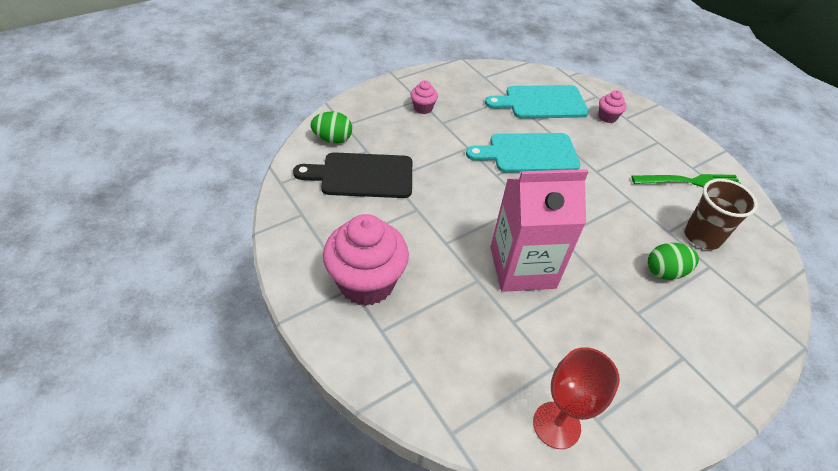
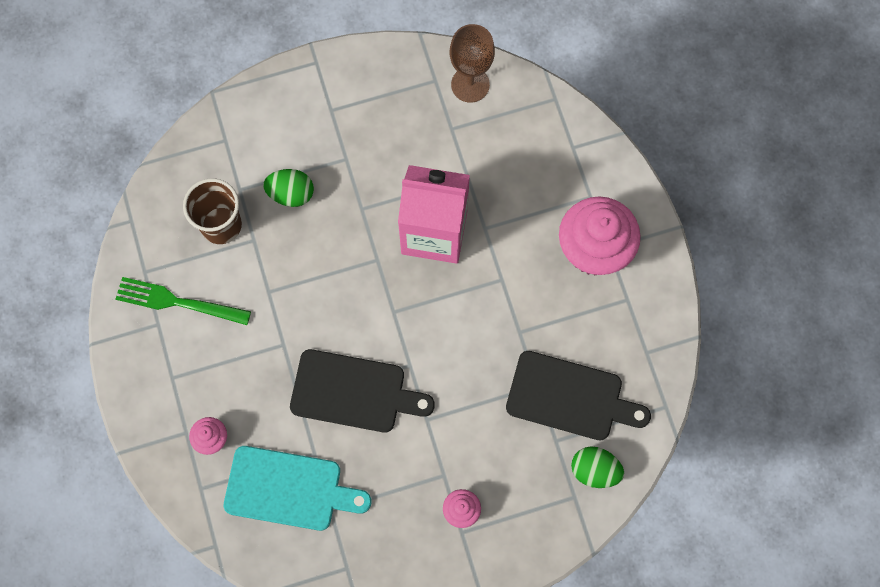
camera: 160 degrees left, 25 degrees up
turquoise cutting board [466,133,580,173] -> black cutting board [290,349,435,432]
red goblet [533,347,620,449] -> brown goblet [450,24,495,103]

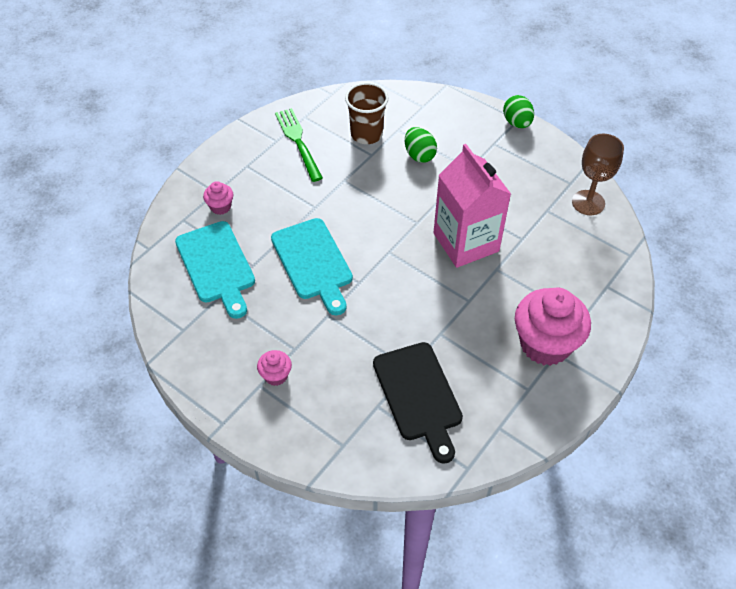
camera: 55 degrees right, 20 degrees down
black cutting board [290,349,435,432] -> turquoise cutting board [271,218,353,315]
green egg [571,446,624,488] -> green egg moved to [503,95,534,128]

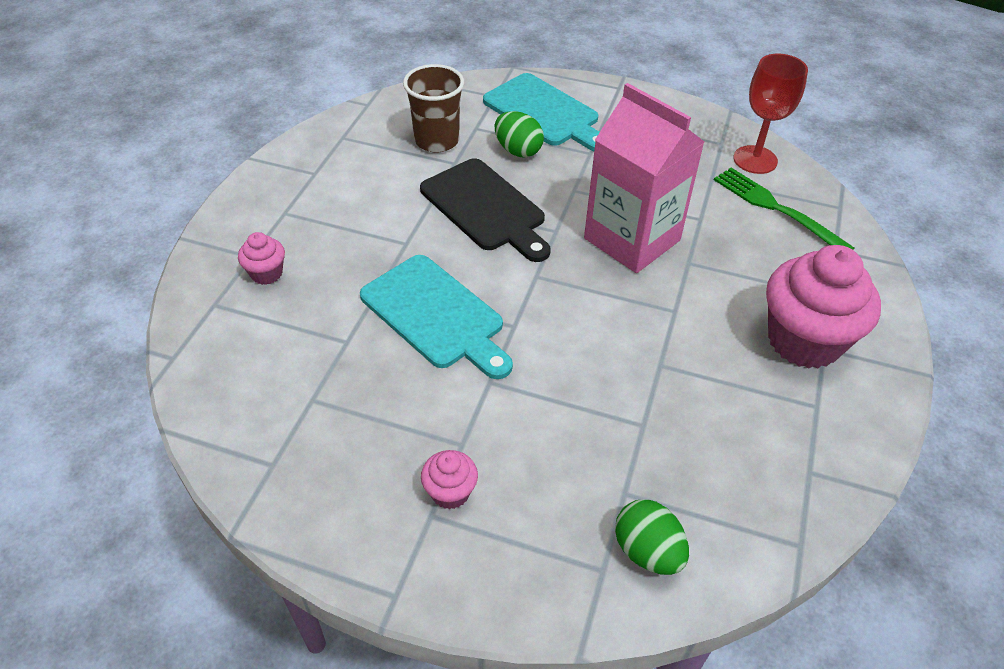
camera: 20 degrees left, 5 degrees down
turquoise cutting board [175,221,255,319] -> turquoise cutting board moved to [483,73,600,151]
green fork [275,108,323,182] -> green fork moved to [714,168,854,250]
black cutting board [373,342,463,464] -> black cutting board moved to [420,158,551,262]
green egg [503,95,534,128] -> green egg moved to [615,499,689,575]
brown goblet [572,134,624,215] -> red goblet [733,54,808,174]

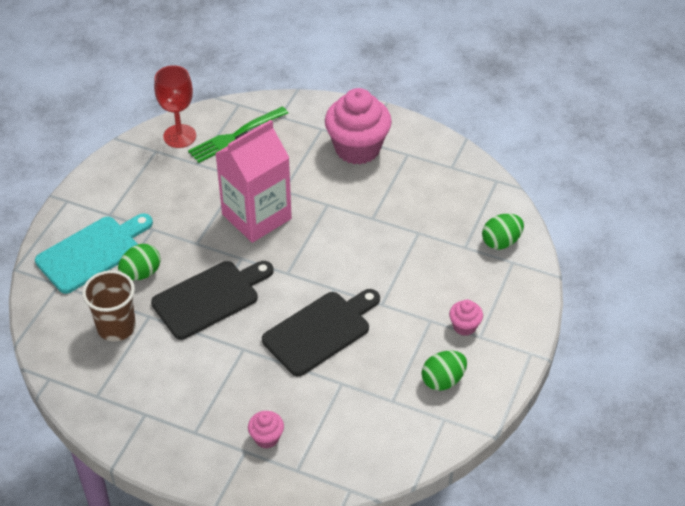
camera: 85 degrees left, 0 degrees up
turquoise cutting board [360,255,513,379] -> black cutting board [262,289,380,376]
none -> green egg [422,351,467,391]

